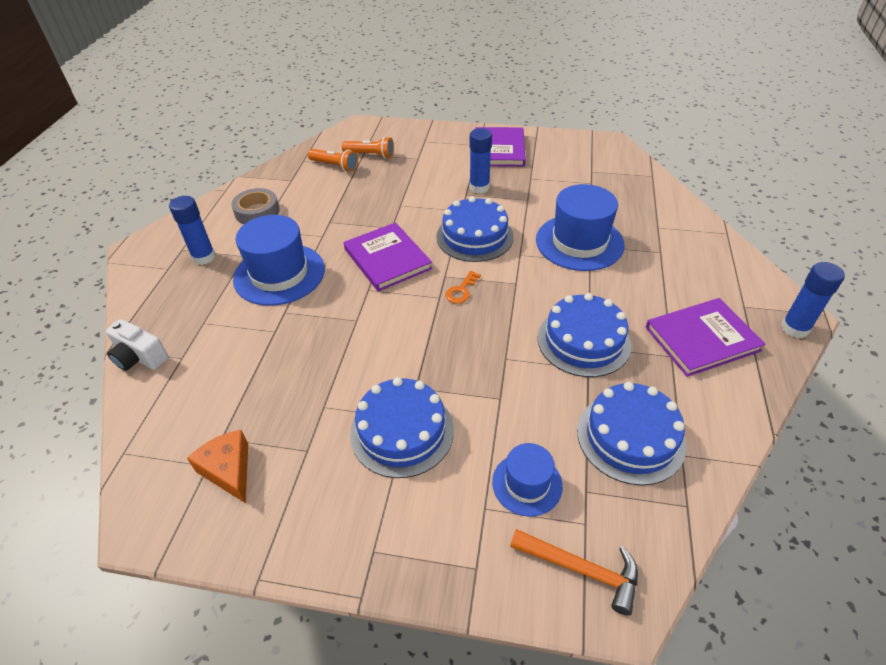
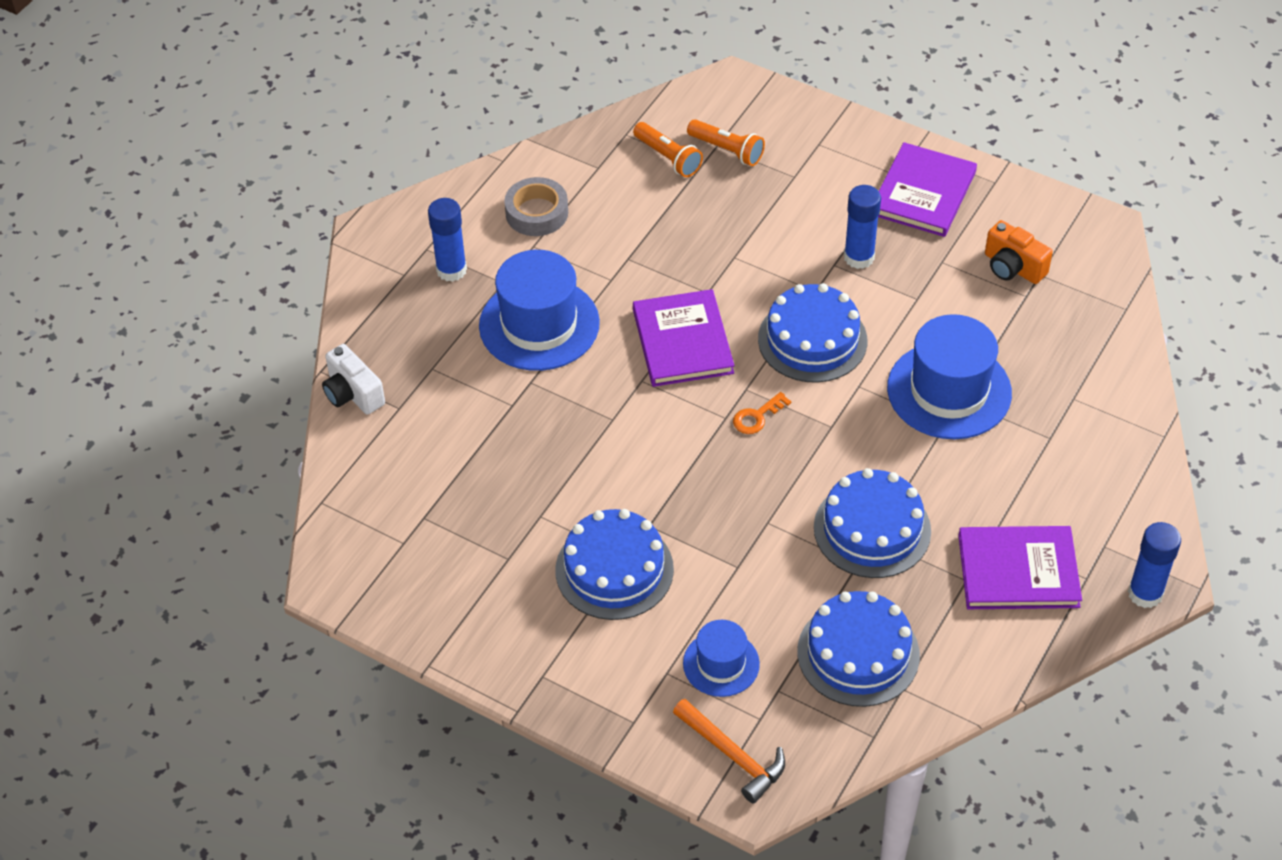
camera: 20 degrees right, 5 degrees up
orange cheese [187,430,248,503] -> none
none -> orange camera [985,220,1053,284]

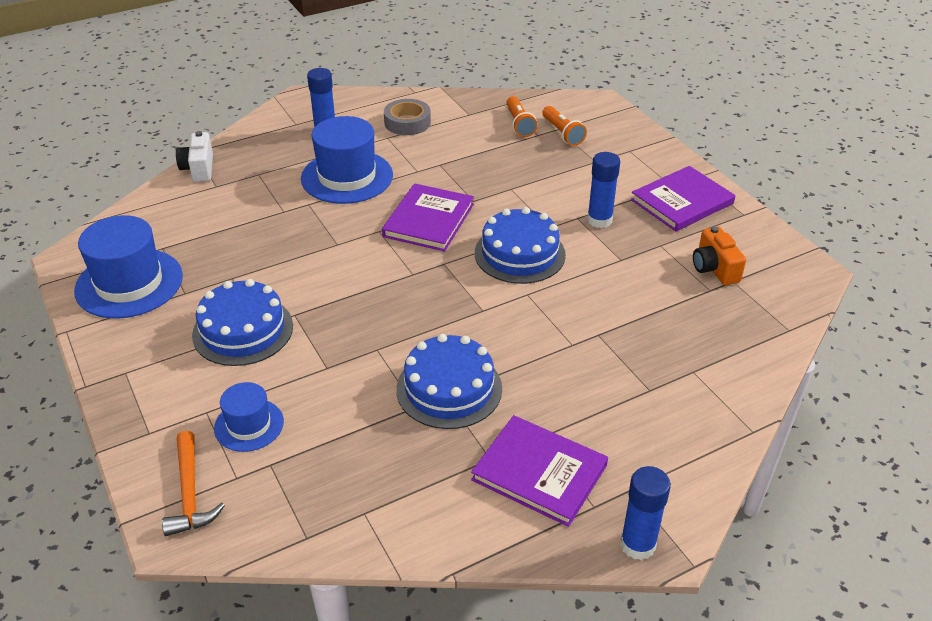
camera: 30 degrees right, 10 degrees down
orange key [733,392,791,434] -> none
blue cake [797,591,920,707] -> none
blue hat [887,314,1012,439] -> blue hat moved to [74,215,183,319]

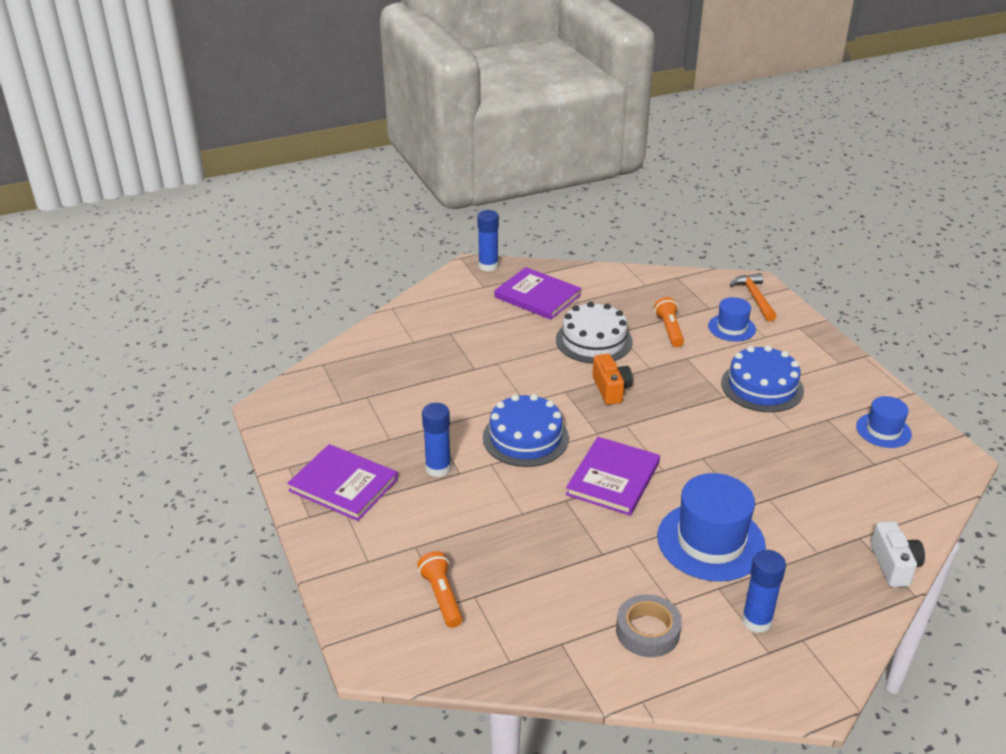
camera: 175 degrees left, 5 degrees down
blue hat [74,215,183,319] -> blue hat [856,396,912,448], size x0.56
blue cake [396,334,502,429] -> white cake [556,302,633,364]
orange flashlight [506,96,538,137] -> orange flashlight moved to [654,297,684,347]
purple book [631,166,735,232] -> purple book turned 60 degrees clockwise [287,444,398,521]
orange camera [693,226,746,285] -> orange camera moved to [593,354,633,405]

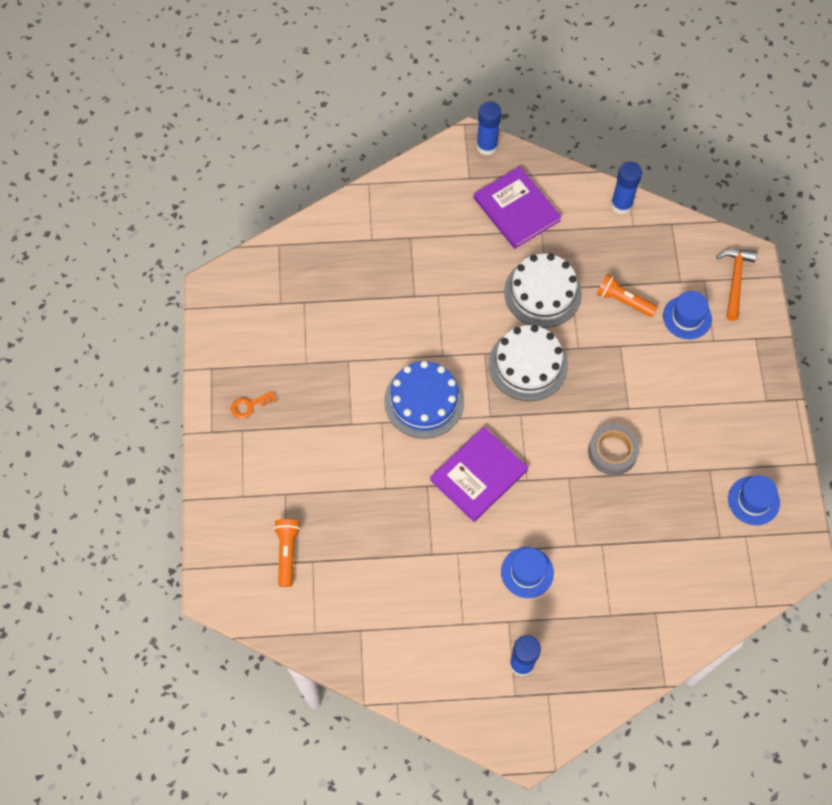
camera: 20 degrees right, 30 degrees up
purple book [287,444,398,521] -> orange key [231,390,277,419]
blue glue stick [422,403,451,477] -> blue glue stick moved to [611,161,642,215]
orange camera [593,354,633,405] -> white cake [489,325,568,401]
grey tape [616,594,682,657] -> grey tape moved to [588,424,640,475]
orange flashlight [654,297,684,347] -> orange flashlight turned 75 degrees counterclockwise [596,274,658,317]
blue hat [657,473,766,581] -> blue hat [501,547,554,598], size x0.56
blue cake [721,345,804,412] -> none
white camera [871,521,925,587] -> none

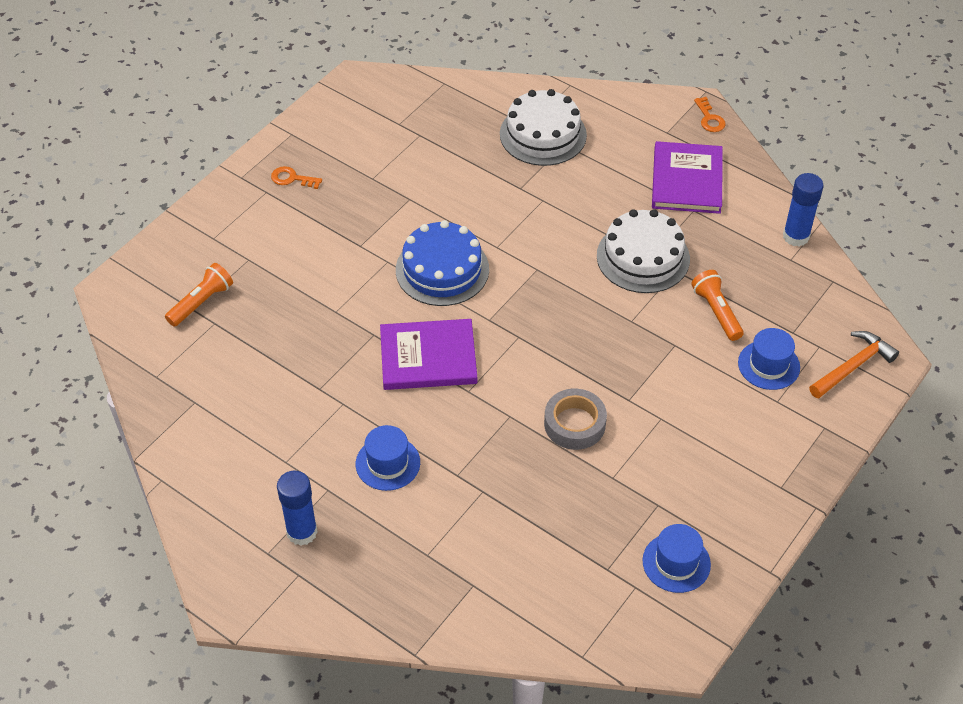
camera: 40 degrees right, 15 degrees down
blue glue stick [476,101,502,156] -> orange key [694,97,726,132]
white cake [489,325,568,401] -> white cake moved to [500,89,587,166]

